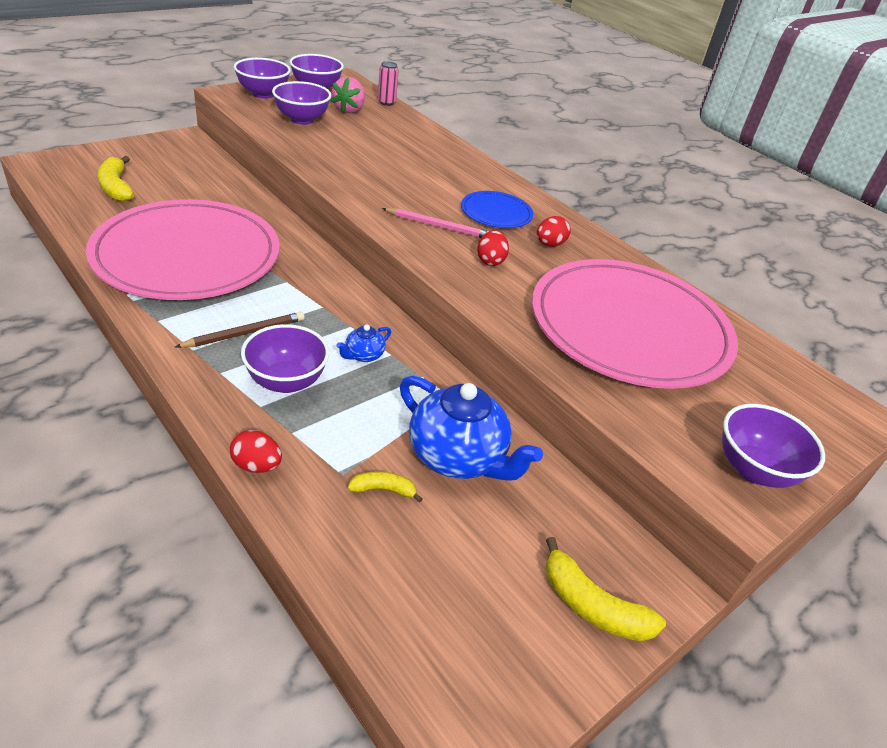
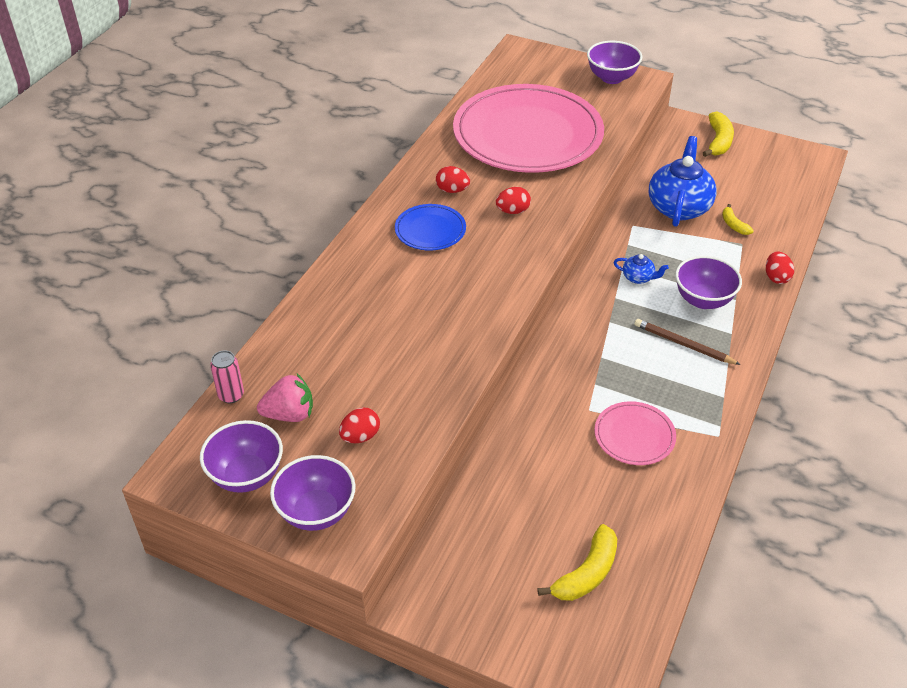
camera: 110 degrees left, 5 degrees up
pink plate [86,199,280,300] -> pink plate [594,401,676,465], size x0.43
purple bowl [272,81,331,125] -> red egg [339,408,380,443]
pink pencil [382,208,489,238] -> none

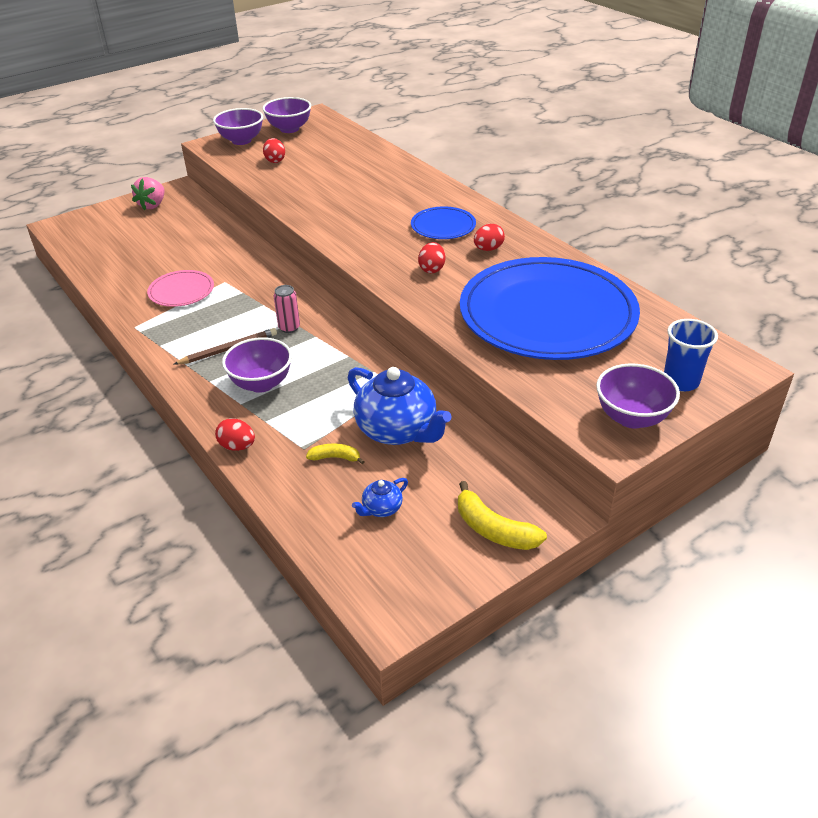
camera: 120 degrees right, 5 degrees down
pink can [210,350,244,403] -> pink can moved to [274,285,300,333]
pink strawberry [257,374,313,422] -> pink strawberry moved to [131,177,164,210]
pink plate [453,84,604,173] -> blue plate [460,257,640,360]
yellow banana [537,524,617,601] -> none
blue teapot [613,254,669,284] -> blue teapot moved to [352,478,408,517]
none -> blue cup [664,319,718,392]

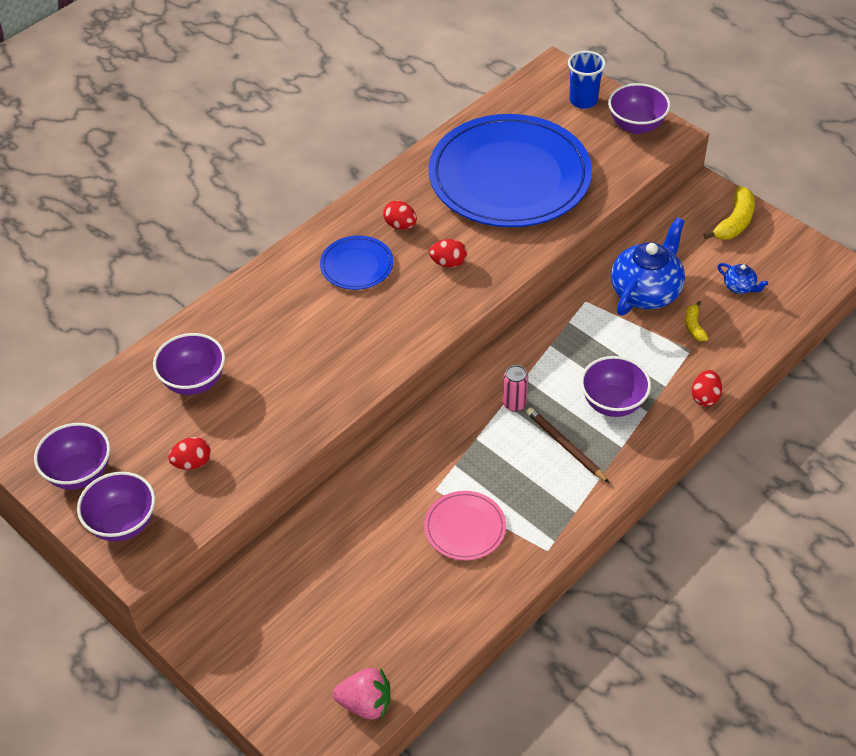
camera: 100 degrees left, 10 degrees up
pink strawberry [131,177,164,210] -> pink strawberry moved to [333,668,390,719]
none -> purple bowl [153,333,225,395]

